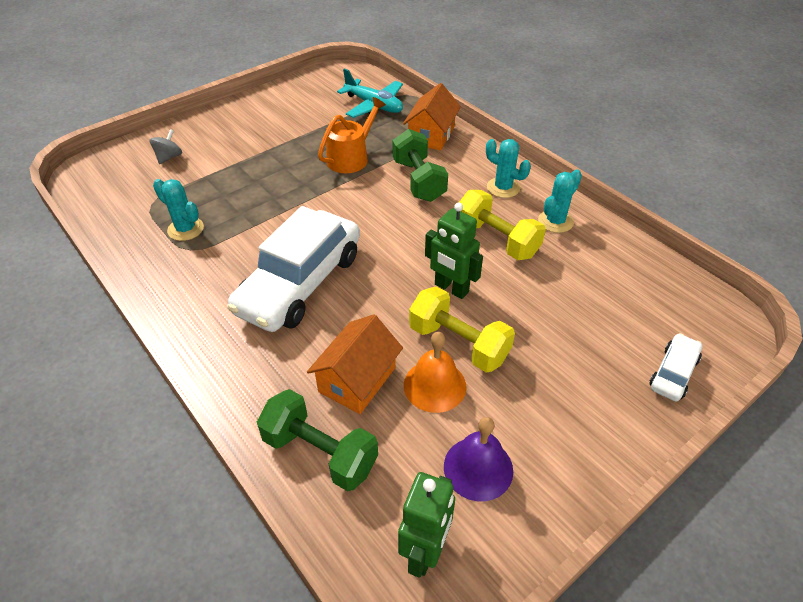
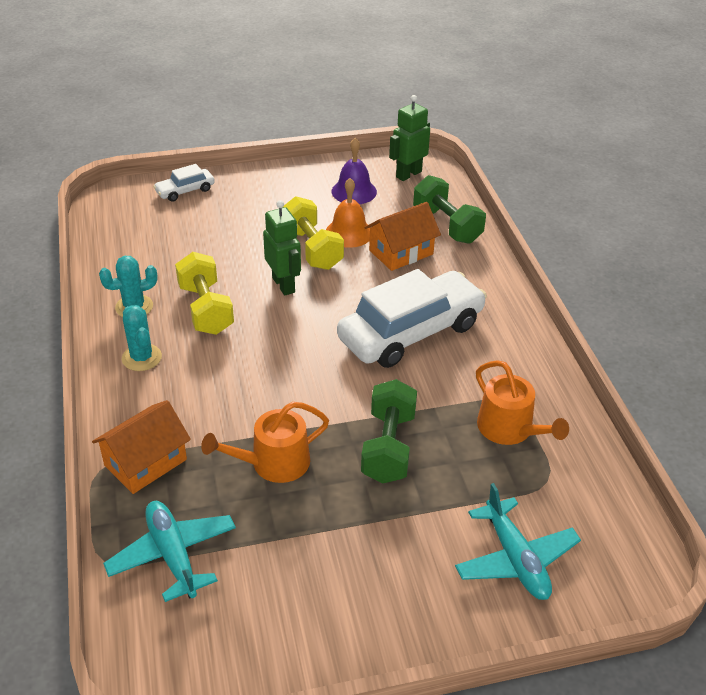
camera: 155 degrees left, 5 degrees down
grey spinning top [149,129,182,164] -> turquoise plane [455,483,581,600]
turquoise cactus [153,179,204,241] -> orange watering can [476,360,569,445]
green dumbbell [392,129,448,202] -> green dumbbell moved to [361,379,417,483]

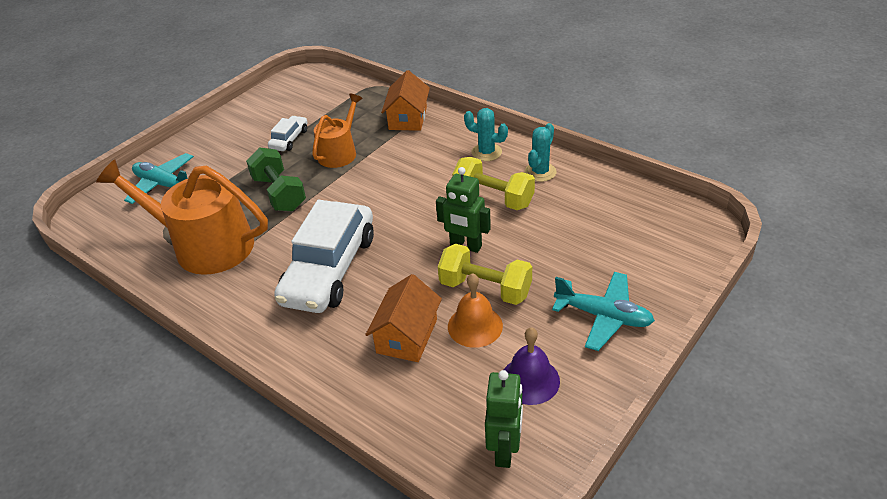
camera: 145 degrees right, 0 degrees up
turquoise plane [103,501,236,602] -> turquoise plane moved to [552,272,655,351]
white car [153,164,215,202] -> white car moved to [268,116,308,151]
green dumbbell [413,175,486,244] -> none
orange watering can [476,360,569,445] -> orange watering can [96,159,268,275], size x1.74

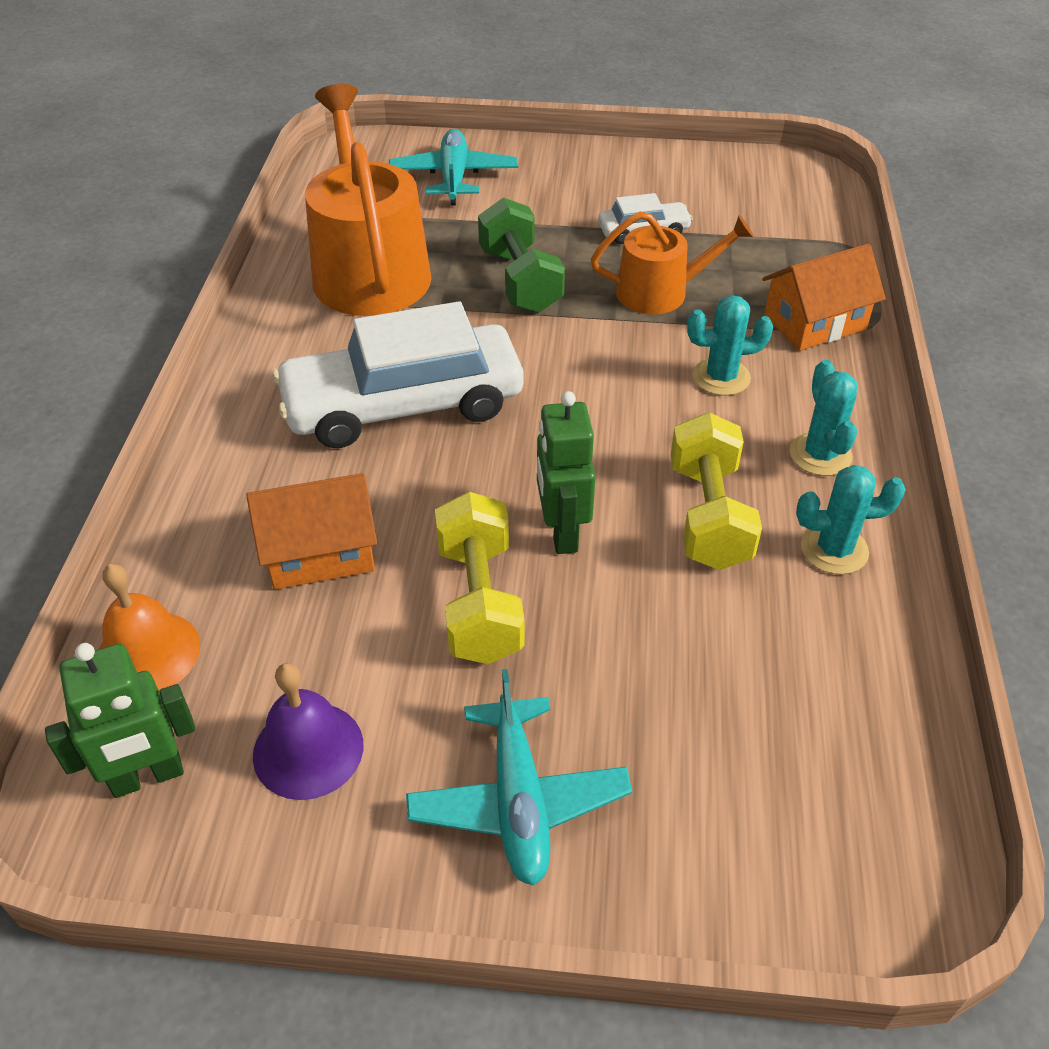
camera: 55 degrees right, 5 degrees up
green dumbbell [246,147,306,212] -> green dumbbell turned 45 degrees counterclockwise [478,197,565,313]
orange bell [448,273,503,348] -> orange bell moved to [99,564,200,692]
none -> turquoise cactus [687,295,773,396]

